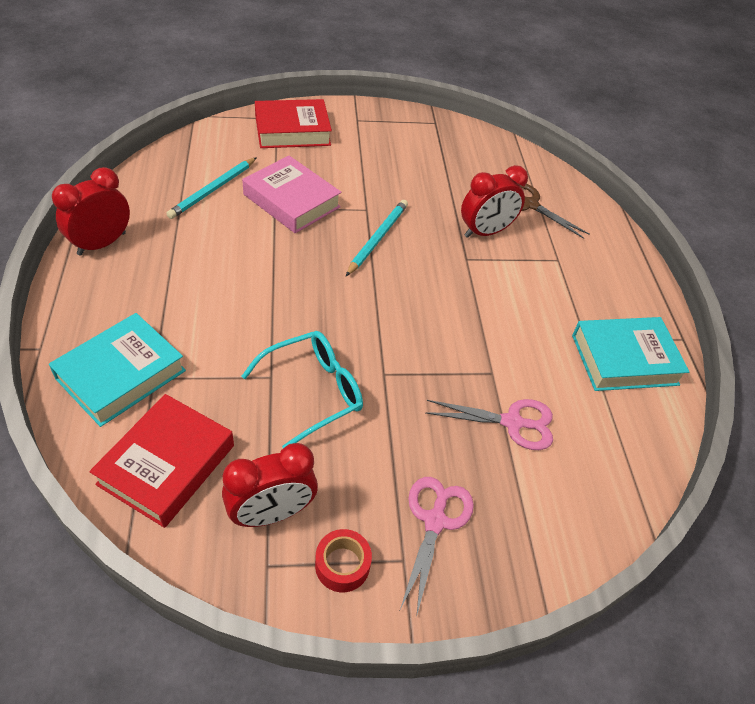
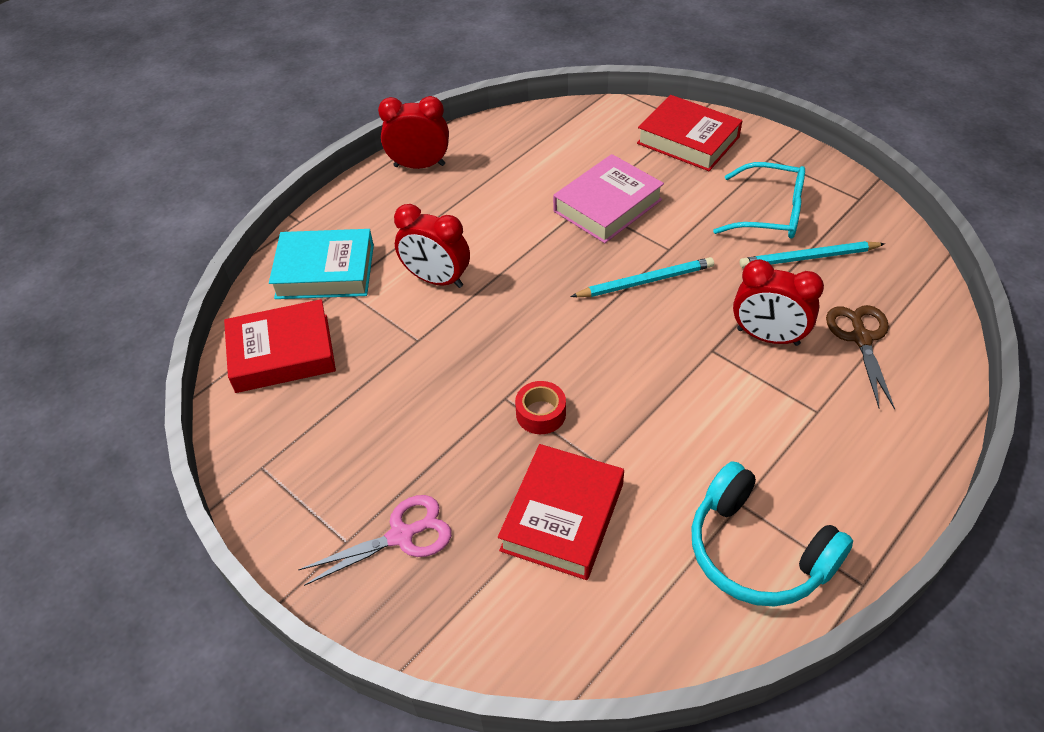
camera: 55 degrees right, 0 degrees up
turquoise pencil [166,157,257,219] -> turquoise pencil moved to [740,241,885,268]
red clock [222,443,318,527] -> red clock moved to [394,204,470,288]
turquoise glasses [241,331,363,448] -> turquoise glasses moved to [713,162,805,238]
pink book [242,156,341,233] -> pink book turned 45 degrees clockwise [553,154,664,243]
red tape [315,529,372,592] -> red tape moved to [515,381,566,434]
pink scissors [426,399,553,450] -> red book [498,444,624,580]
turquoise book [572,317,690,391] -> turquoise headphones [691,461,853,606]

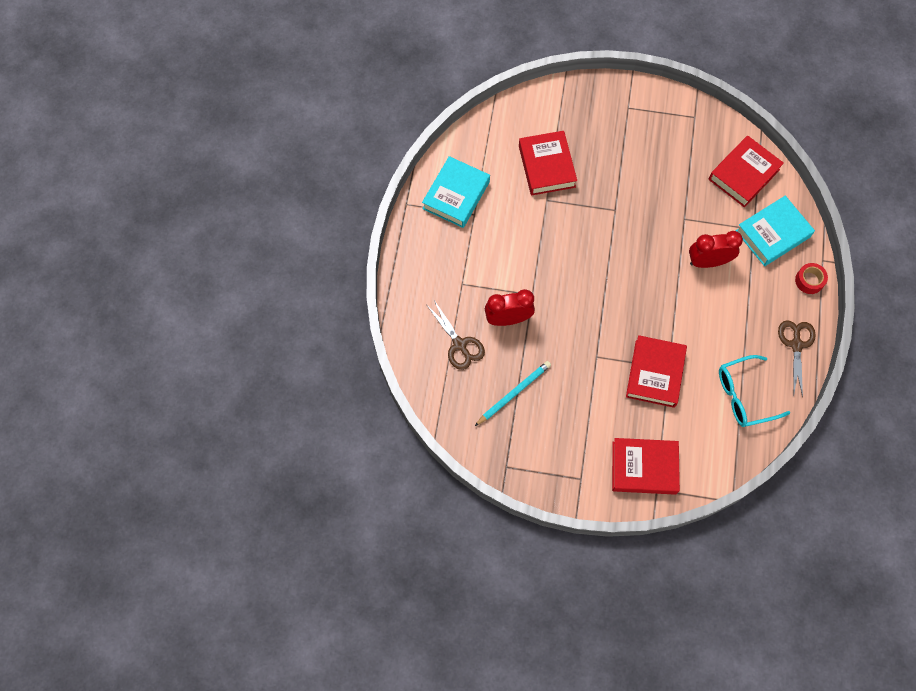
camera: 145 degrees right, 20 degrees up
pink scissors [298,495,452,586] -> none
red clock [378,96,449,169] -> brown scissors [778,320,816,398]
red tape [515,381,566,434] -> red tape moved to [795,263,828,294]
pink book [553,154,664,243] -> red book [626,335,687,408]
turquoise pencil [571,257,714,297] -> none
turquoise headphones [691,461,853,606] -> turquoise book [422,156,490,228]
turquoise glasses [713,162,805,238] -> turquoise glasses moved to [719,355,790,427]

